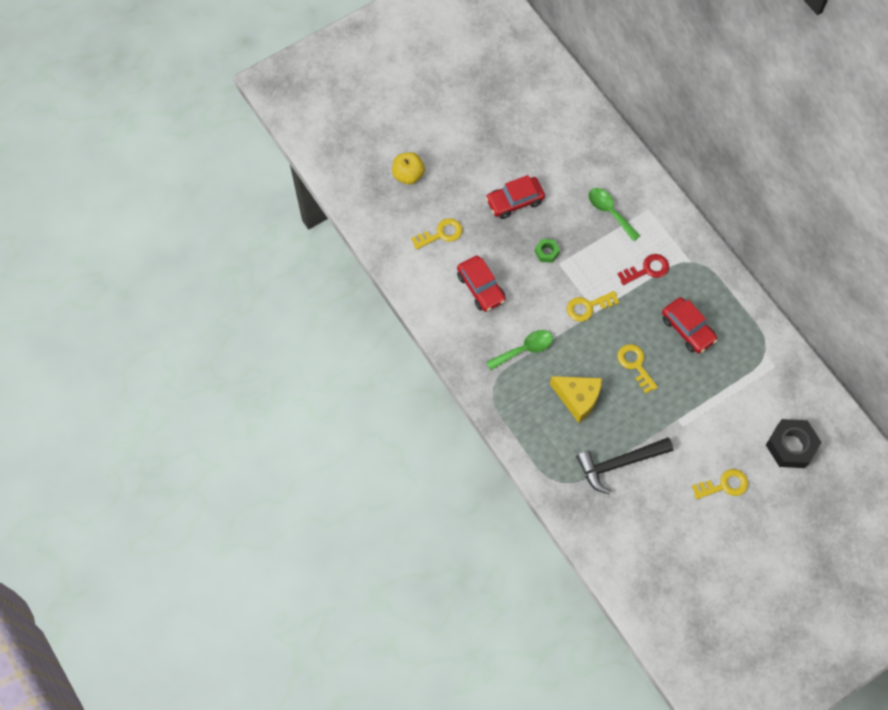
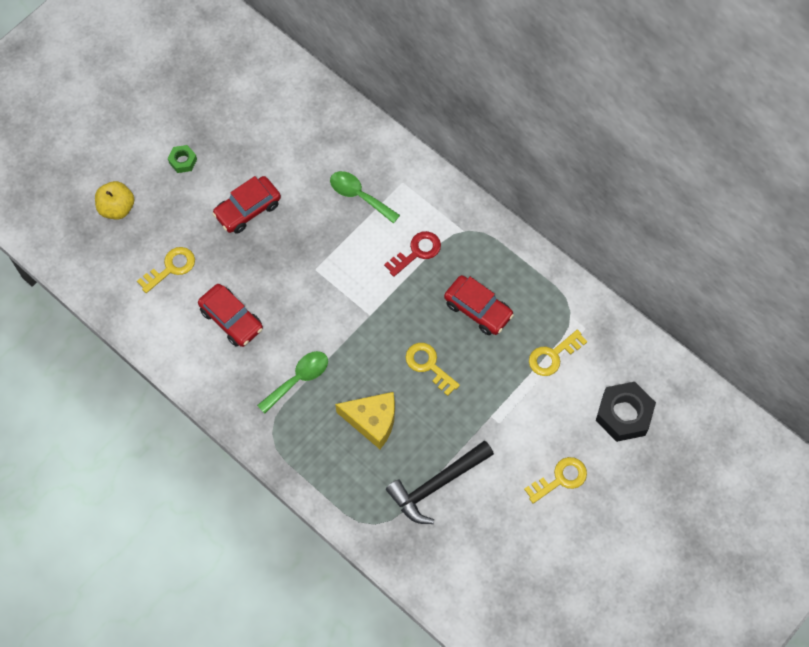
camera: 15 degrees left, 0 degrees up
green nut [535,239,560,263] -> green nut moved to [168,145,197,173]
yellow key [567,291,620,322] -> yellow key moved to [529,330,587,376]

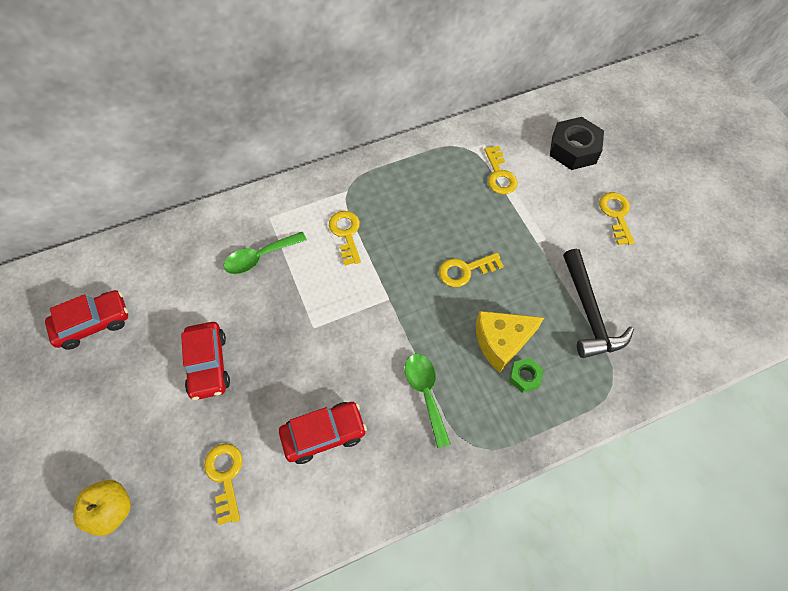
camera: 65 degrees left, 5 degrees down
green nut [168,145,197,173] -> green nut moved to [509,358,543,393]
yellow cheese [335,392,395,449] -> yellow cheese turned 150 degrees counterclockwise [476,311,545,373]
red key [384,231,441,277] -> yellow key [329,211,361,266]
red car [444,275,514,335] -> red car moved to [45,290,128,350]

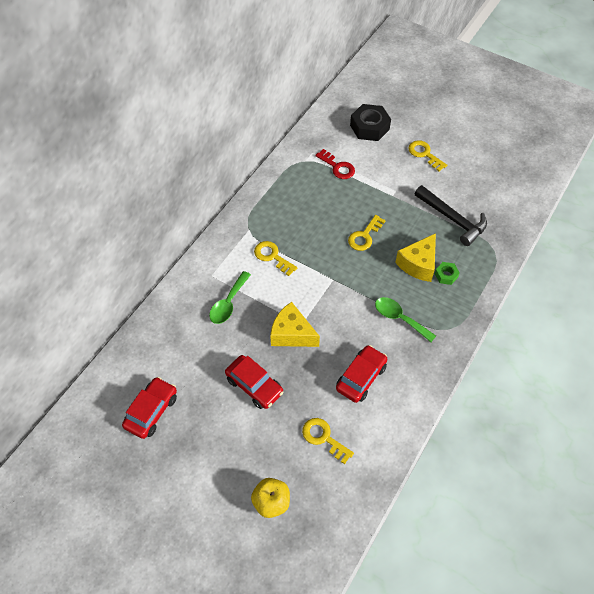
camera: 35 degrees left, 5 degrees down
yellow key [484,146,518,194] -> red key [315,149,355,179]
none -> yellow cheese [270,302,320,347]

